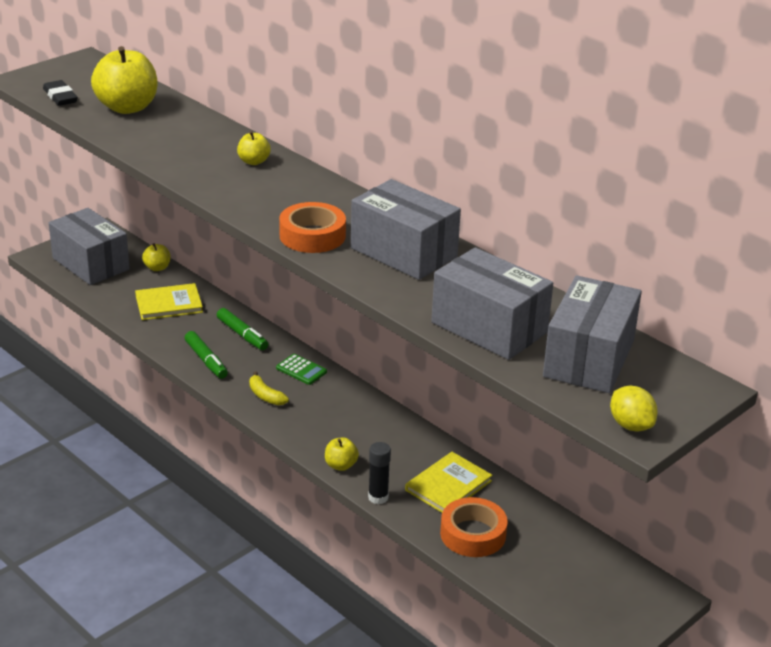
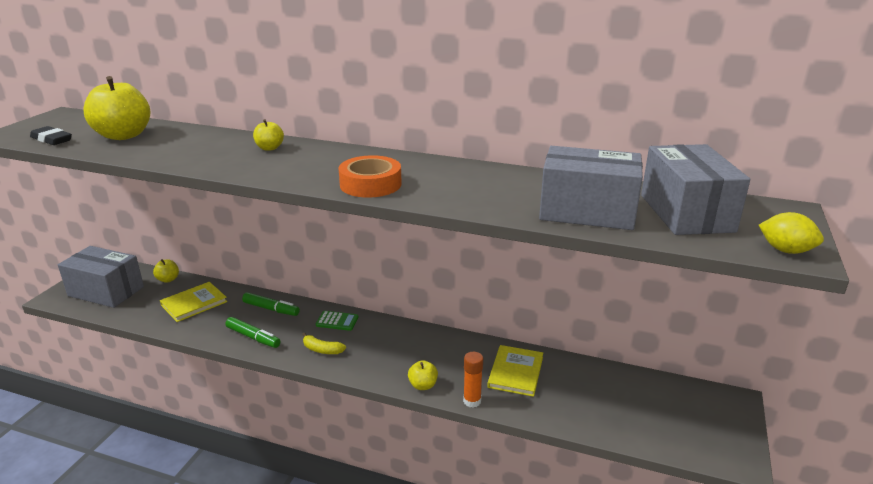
camera: 25 degrees left, 5 degrees down
grey box [351,179,461,280] -> none
black glue stick [368,442,391,504] -> orange glue stick [463,352,483,408]
orange tape [440,497,508,557] -> none

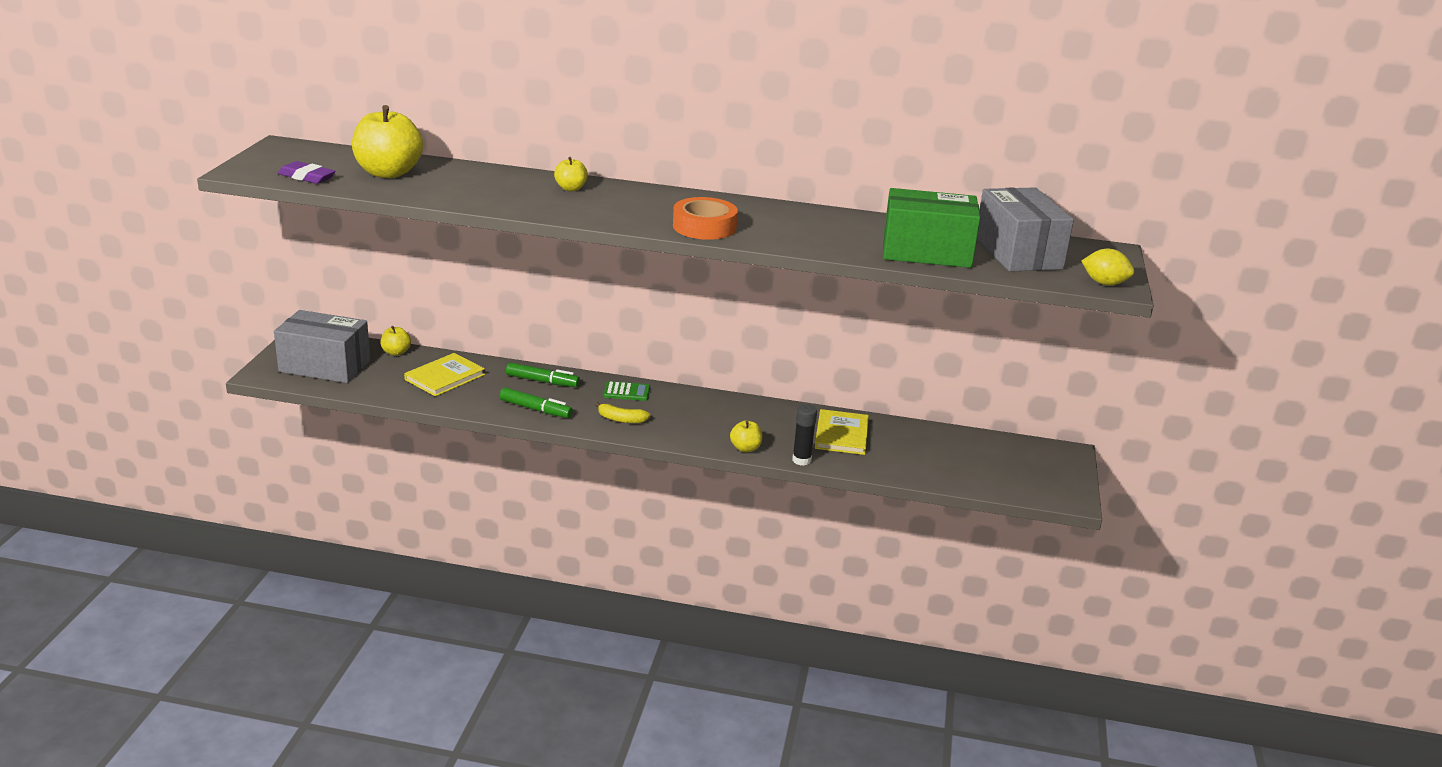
camera: 10 degrees left, 0 degrees up
black eraser [30,126,72,145] -> purple eraser [278,161,336,184]
orange glue stick [463,352,483,408] -> black glue stick [792,404,817,466]
grey box [539,146,643,230] -> green box [883,188,980,268]

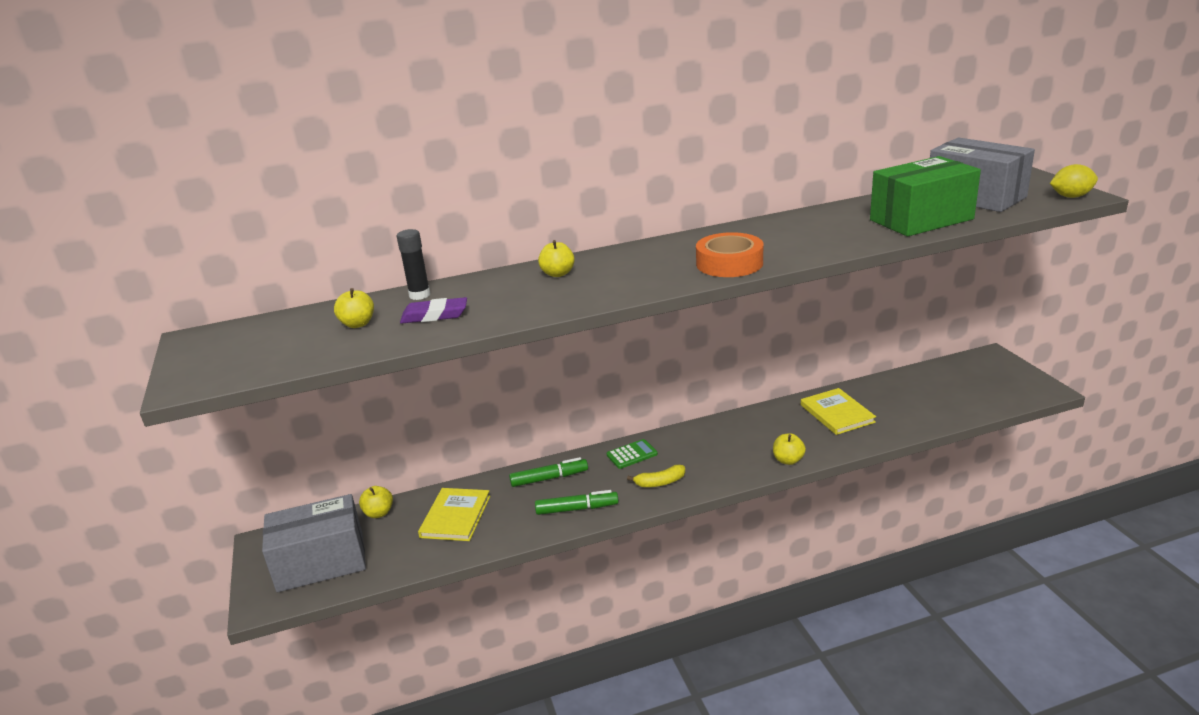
camera: 25 degrees left, 0 degrees up
purple eraser [278,161,336,184] -> purple eraser moved to [400,297,467,324]
yellow apple [352,105,423,178] -> yellow apple [334,288,374,328], size x0.48
black glue stick [792,404,817,466] -> black glue stick moved to [397,229,430,300]

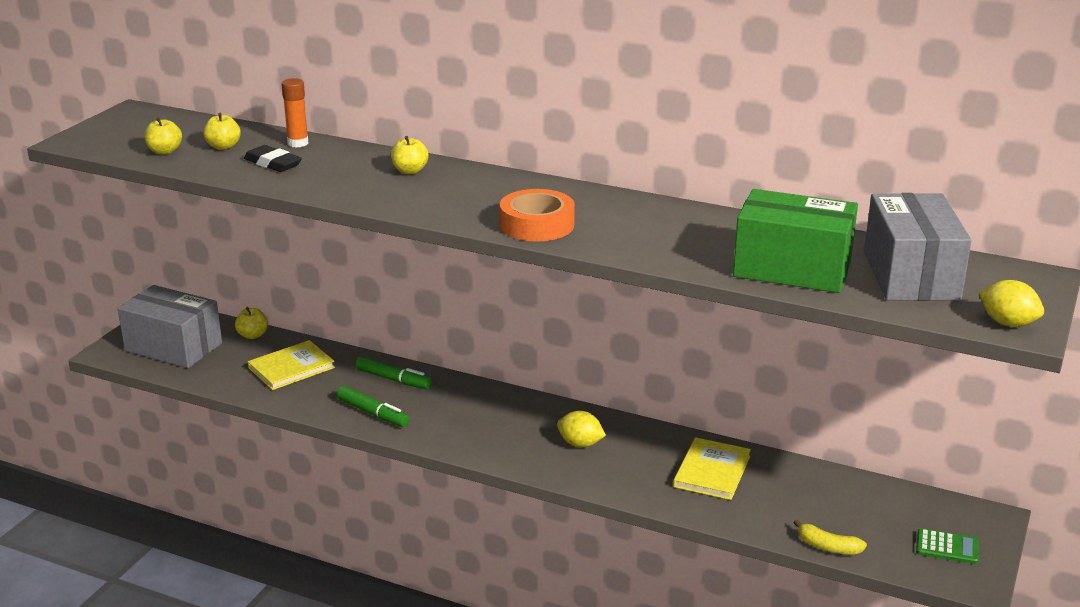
camera: 40 degrees right, 0 degrees up
black glue stick [397,229,430,300] -> orange glue stick [281,78,308,147]
purple eraser [400,297,467,324] -> black eraser [244,145,302,172]
green calculator [606,439,658,469] -> green calculator moved to [916,528,979,564]
yellow banana [627,464,685,487] -> yellow banana moved to [793,520,867,555]
yellow apple [773,433,806,465] -> yellow apple moved to [145,117,182,155]
none -> yellow lemon [557,411,606,447]

